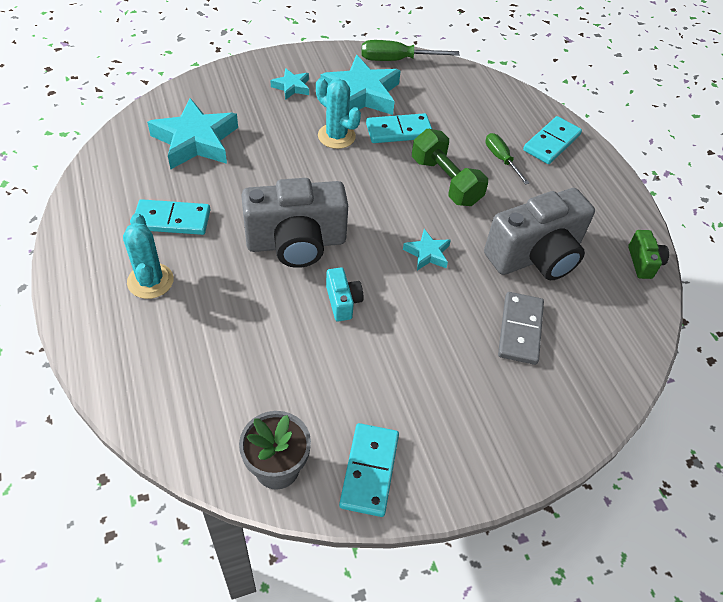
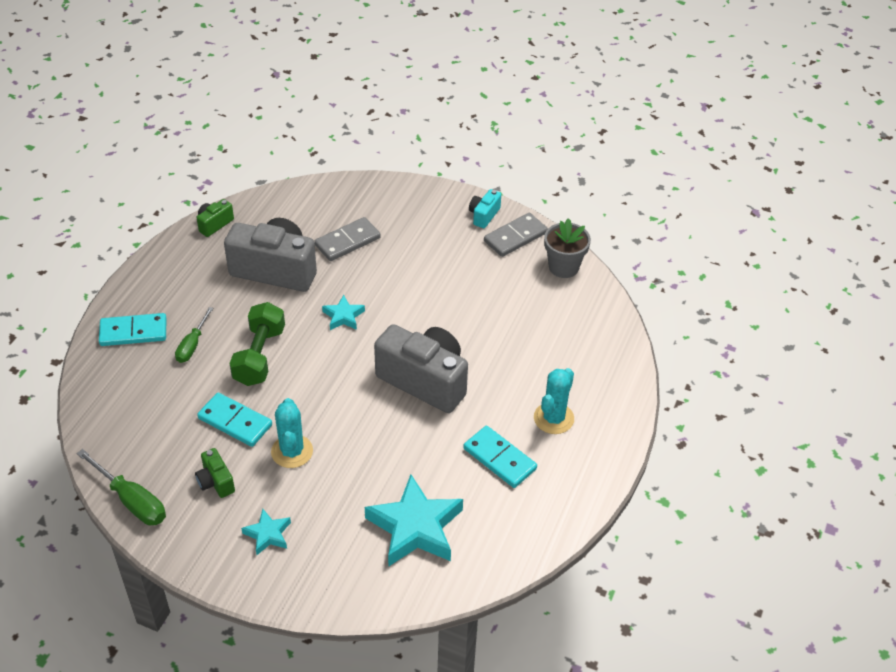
camera: 135 degrees left, 5 degrees down
turquoise star [320,55,401,115] -> green camera [195,448,235,498]
turquoise camera [326,267,364,322] -> turquoise camera moved to [469,189,501,228]
turquoise domino [339,423,399,517] -> grey domino [484,213,548,257]

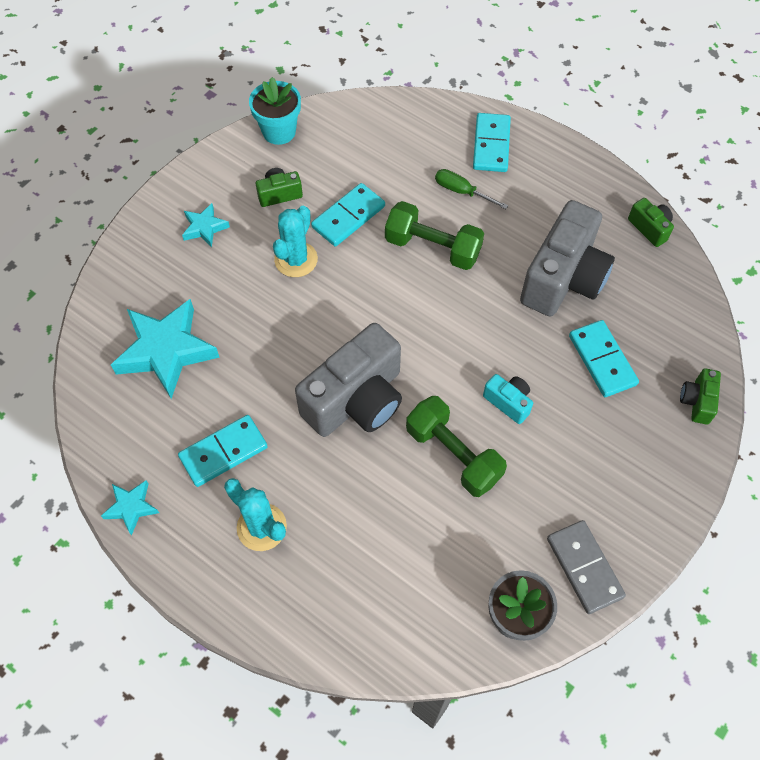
camera: 105 degrees right, 15 degrees up
green screwdriver [77,449,166,525] -> turquoise flower pot [249,77,301,145]
turquoise cactus [271,398,313,468] -> turquoise cactus turned 75 degrees counterclockwise [273,206,318,277]
grey domino [314,217,381,261] -> turquoise domino [569,320,639,397]
turquoise star [322,295,365,330] -> turquoise star moved to [101,480,159,535]
turquoise camera [469,189,501,228] -> turquoise camera moved to [483,374,533,424]
none -> green dumbbell [406,396,507,497]
none -> green camera [680,368,721,425]

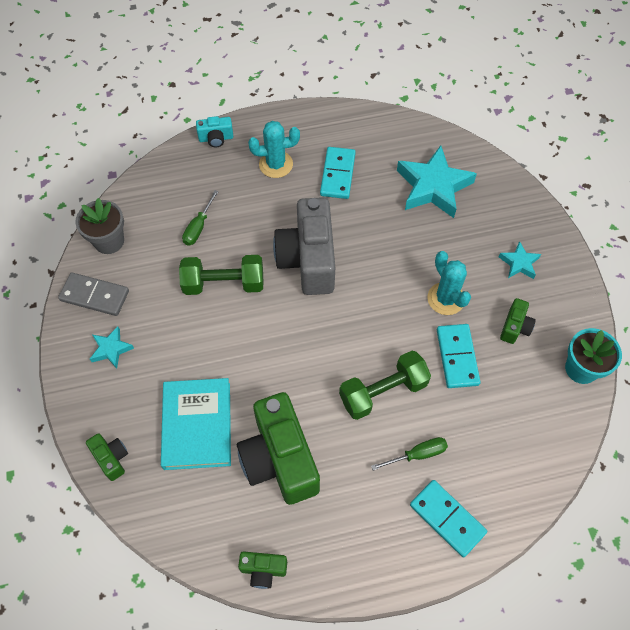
camera: 130 degrees right, 0 degrees up
turquoise star [101,480,159,535] -> turquoise star moved to [90,326,134,369]
turquoise camera [483,374,533,424] -> turquoise camera moved to [196,116,233,148]
grey camera [520,200,615,316] -> green camera [237,392,320,505]
turquoise domino [569,320,639,397] -> turquoise book [161,378,231,470]
none -> green screwdriver [182,190,219,245]

